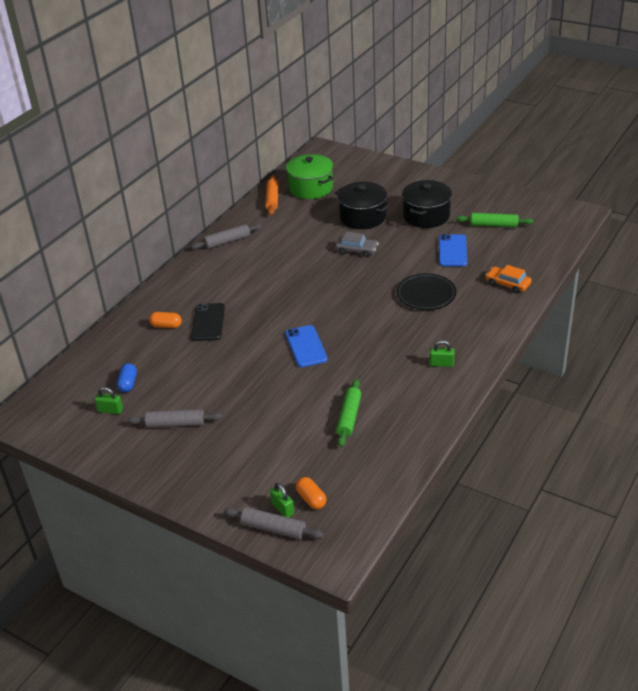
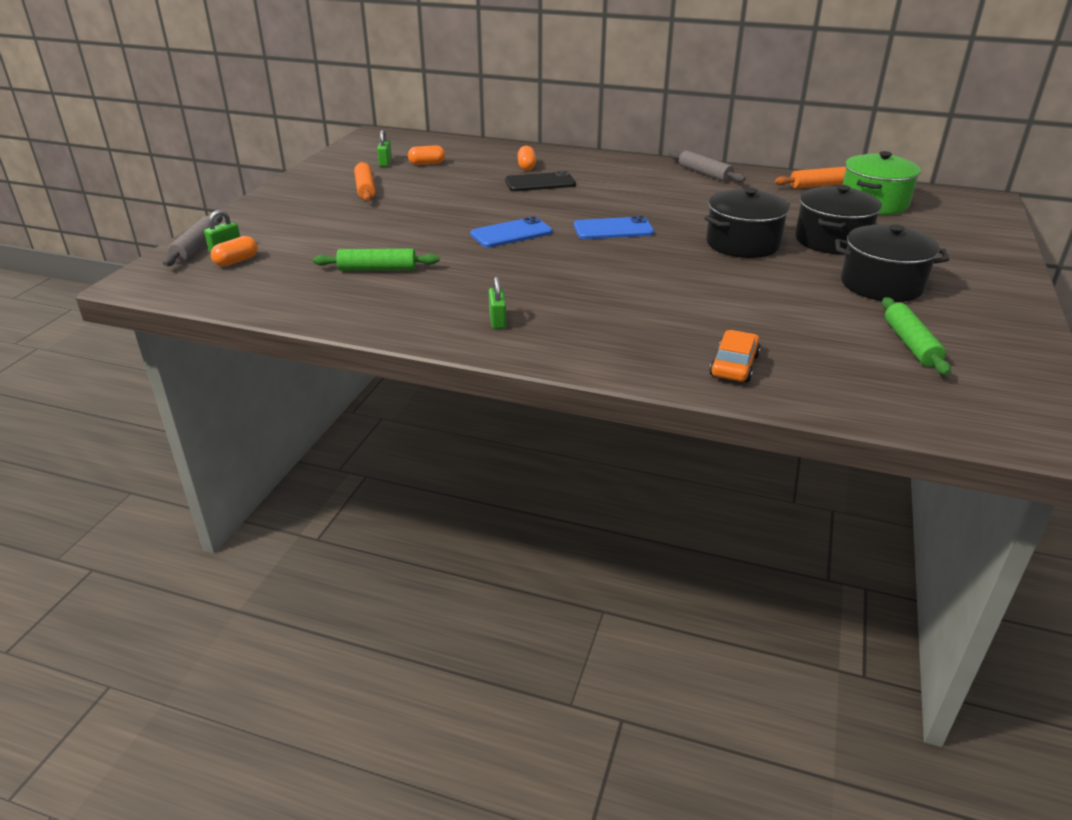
camera: 75 degrees right, 5 degrees down
blue capsule [117,363,137,392] -> orange capsule [408,145,445,165]
grey rolling pin [127,409,222,428] -> orange rolling pin [354,162,375,202]
grey car [336,232,379,257] -> black pot [704,188,790,258]
black plate [396,273,457,310] -> none
blue phone [439,234,467,266] -> blue phone moved to [574,216,654,239]

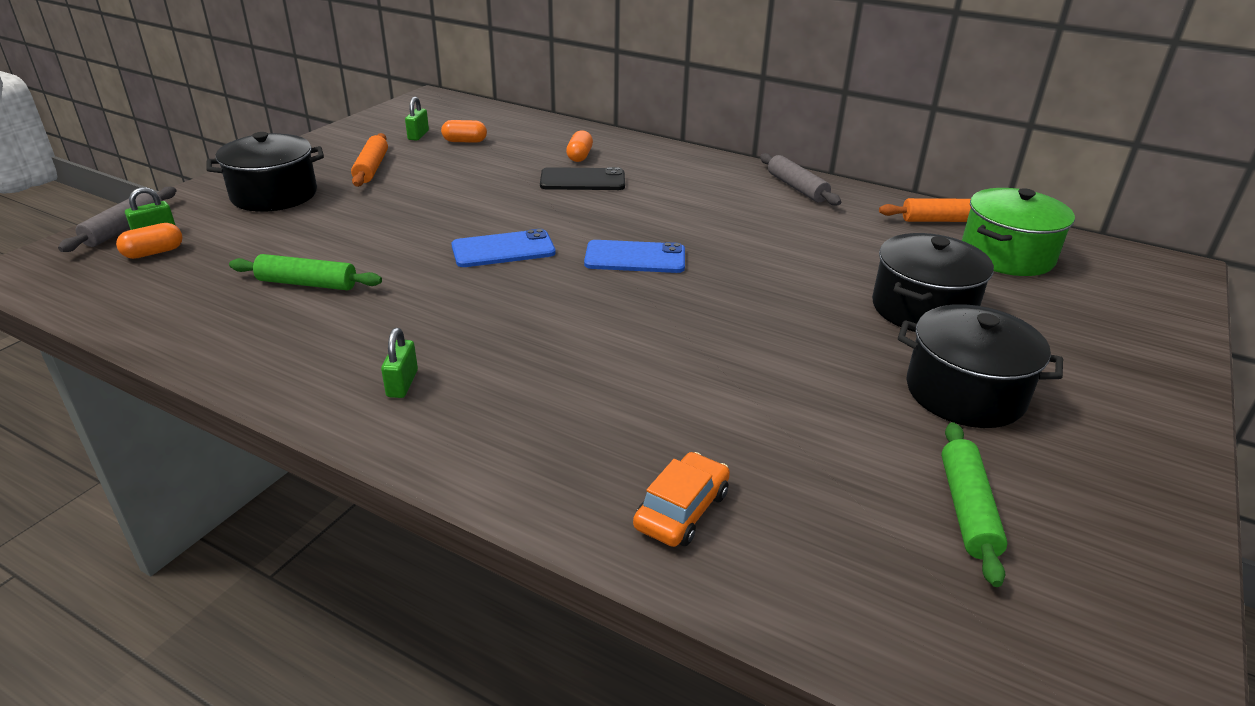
camera: 10 degrees right, 0 degrees up
black pot [704,188,790,258] -> black pot moved to [206,132,324,212]

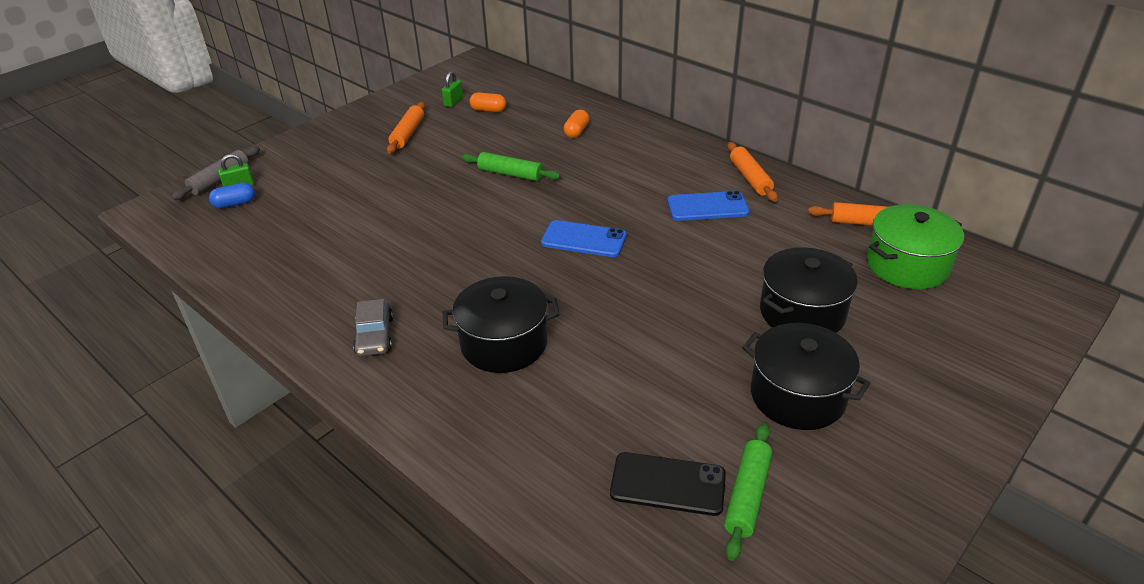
camera: 15 degrees right, 5 degrees up
orange capsule [116,223,183,259] -> blue capsule [209,182,255,208]
black pot [206,132,324,212] -> black pot moved to [443,276,560,373]
green rolling pin [229,254,382,290] -> green rolling pin moved to [461,152,561,181]
green padlock [381,328,418,398] -> grey car [353,299,393,356]
blue phone [451,229,556,267] -> blue phone moved to [667,191,749,221]
black phone [540,167,625,190] -> black phone moved to [610,452,726,516]
orange car [633,452,730,547] -> none
grey rolling pin [760,153,841,205] -> orange rolling pin [727,142,778,202]

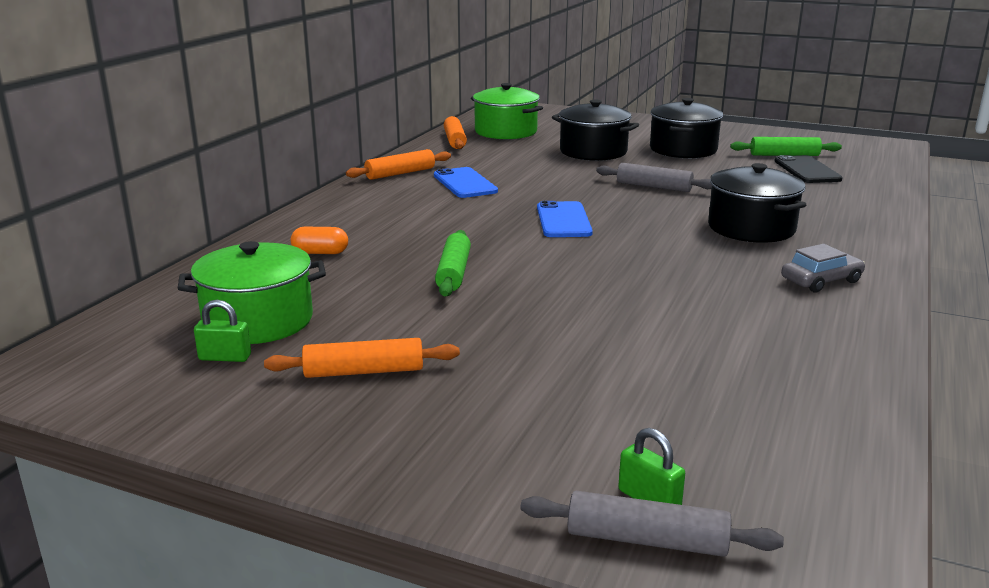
camera: 110 degrees left, 15 degrees down
blue capsule [209,182,255,208] -> none
orange capsule [469,93,506,112] -> green pot [178,241,326,344]
none -> grey rolling pin [596,163,712,192]

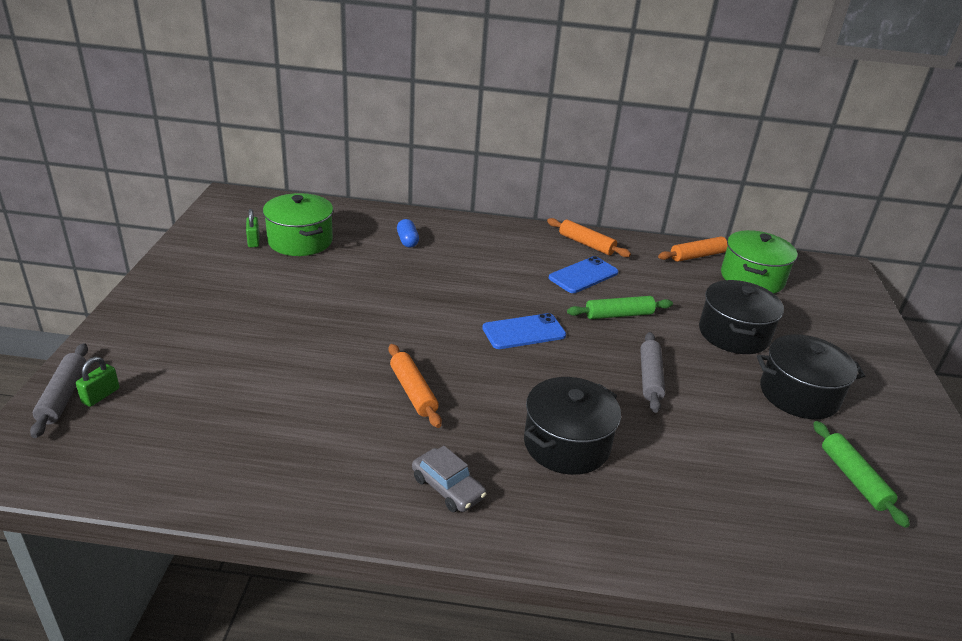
camera: 70 degrees right, 10 degrees up
orange rolling pin [264,338,460,378] -> orange rolling pin moved to [388,344,442,428]
orange capsule [291,227,348,254] -> blue capsule [397,219,419,248]
green rolling pin [435,230,471,297] -> green rolling pin moved to [567,296,673,319]
black phone [774,155,842,183] -> none

